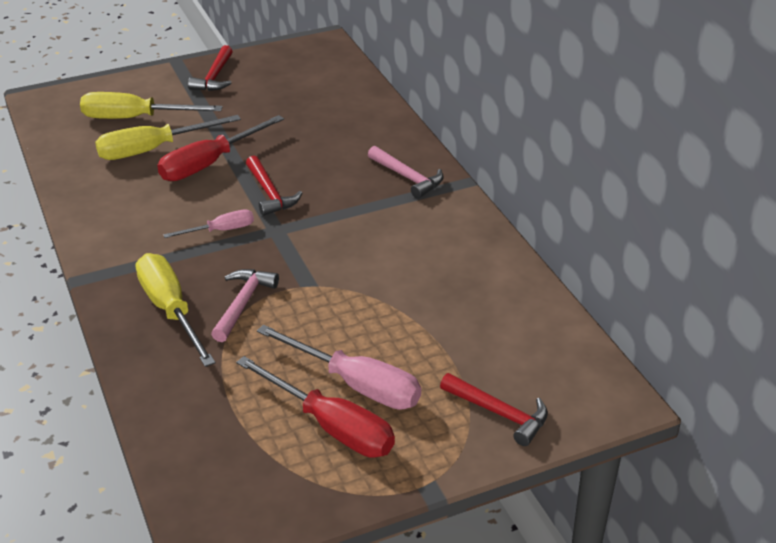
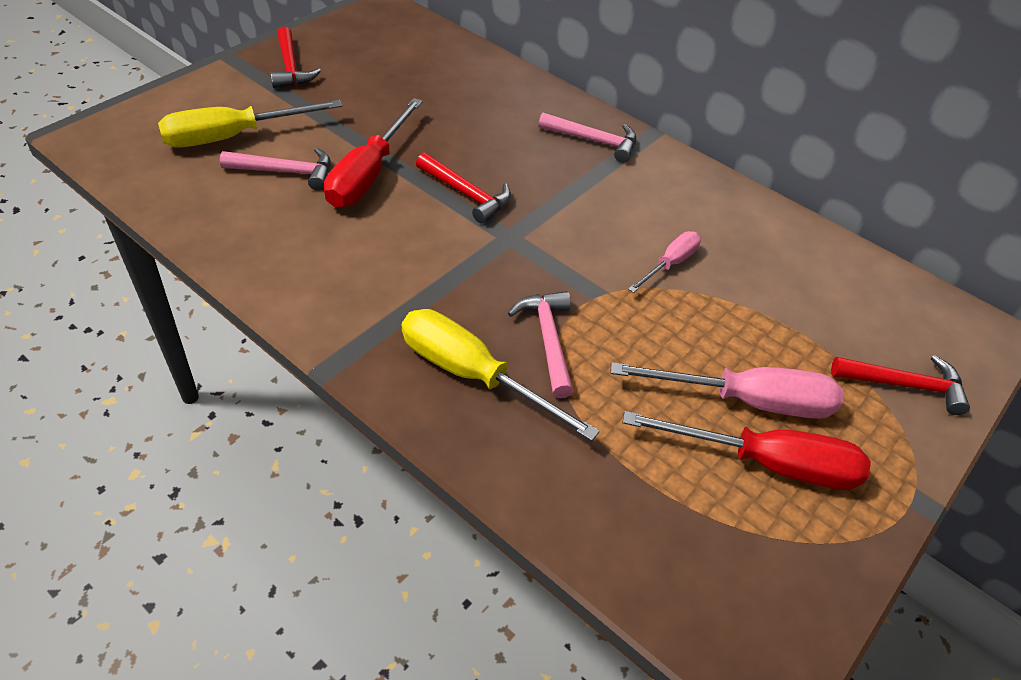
camera: 30 degrees left, 10 degrees up
yellow screwdriver [95,115,241,160] -> pink hammer [220,148,331,191]
pink screwdriver [163,209,254,238] -> pink screwdriver moved to [628,231,701,293]

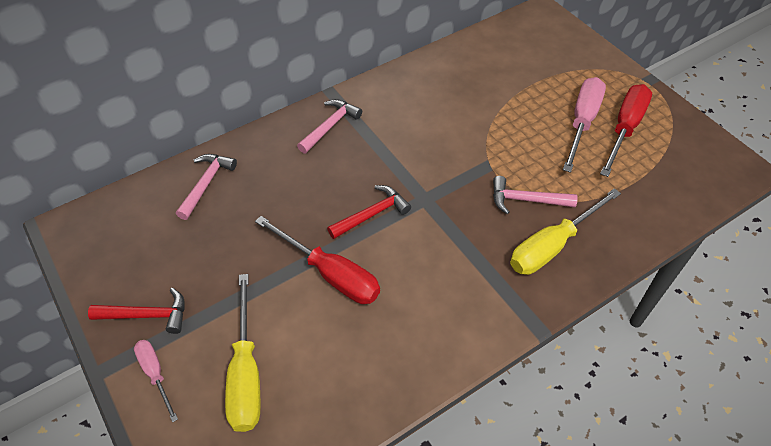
camera: 70 degrees left, 5 degrees up
pink hammer [220,148,331,191] -> pink hammer moved to [176,154,237,220]
pink screwdriver [628,231,701,293] -> pink screwdriver moved to [134,340,178,422]
red hammer [831,355,970,415] -> none

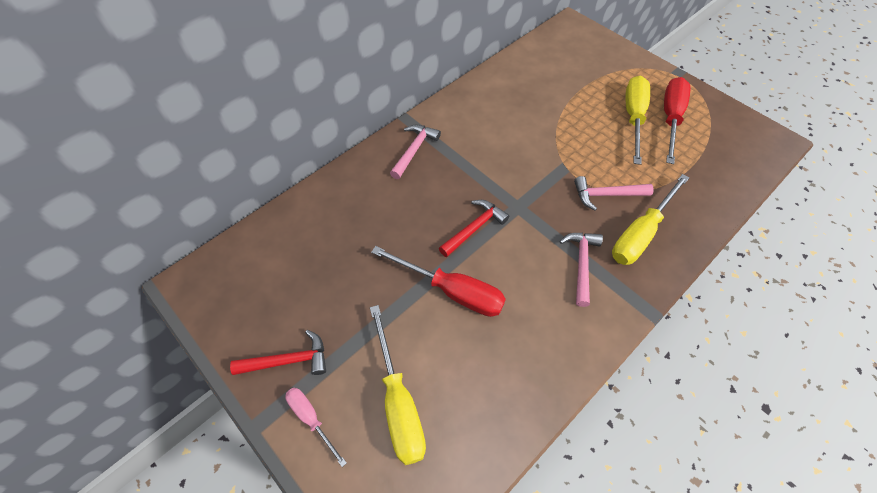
camera: 10 degrees left, 5 degrees up
pink hammer [176,154,237,220] -> pink hammer moved to [560,233,603,307]
pink screwdriver [563,77,606,173] -> yellow screwdriver [625,76,650,165]

